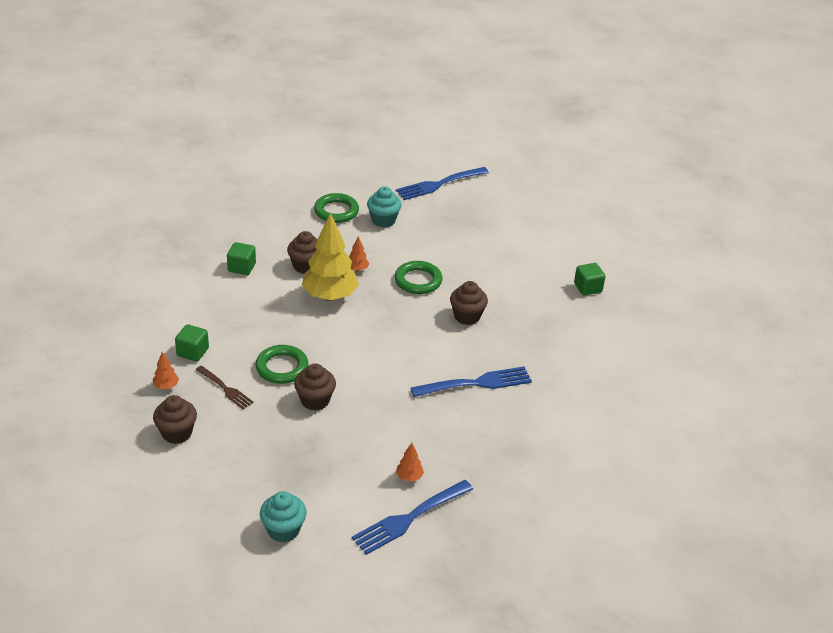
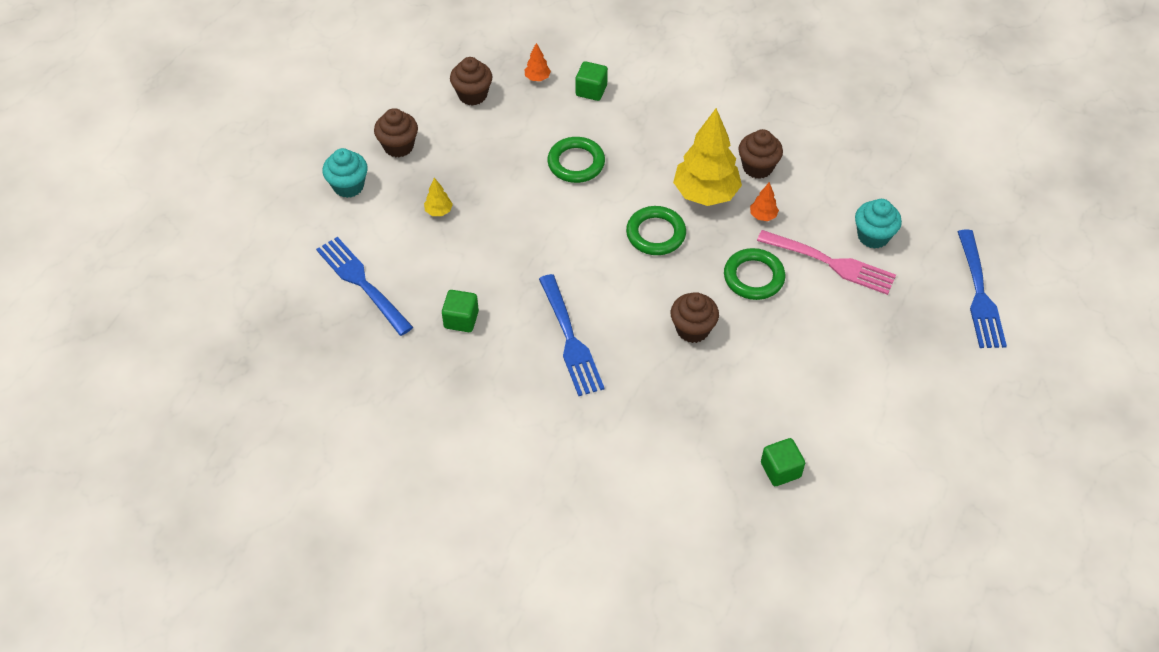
camera: 90 degrees right, 15 degrees up
brown fork [196,366,253,409] -> none
green cube [227,242,256,275] -> green cube moved to [442,290,479,332]
brown cupcake [294,363,336,411] -> brown cupcake moved to [374,108,418,158]
green ring [314,193,359,223] -> green ring moved to [626,206,686,255]
blue fork [396,167,489,200] -> blue fork turned 150 degrees counterclockwise [957,230,1007,348]
orange tree [396,443,424,482] -> none
none -> yellow tree [424,178,453,216]
none -> pink fork [757,230,896,295]

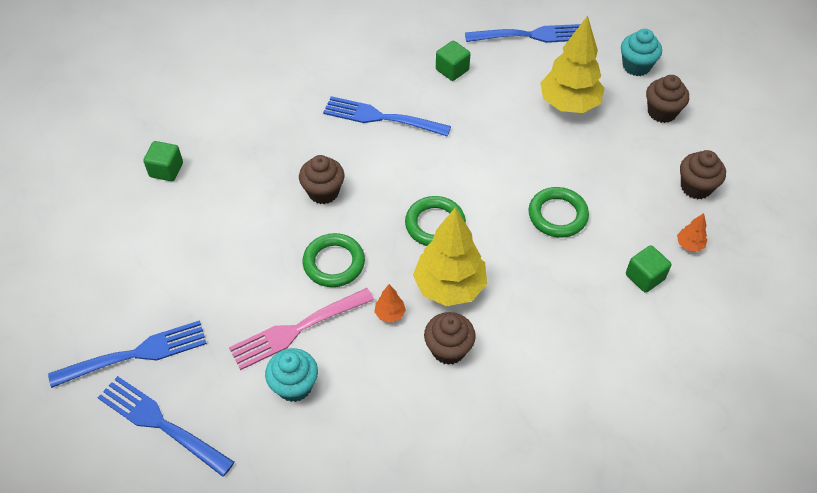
camera: 125 degrees right, 0 degrees up
yellow tree [424,178,453,216] -> yellow tree [540,16,605,113], size x2.38
none -> blue fork [48,320,207,388]

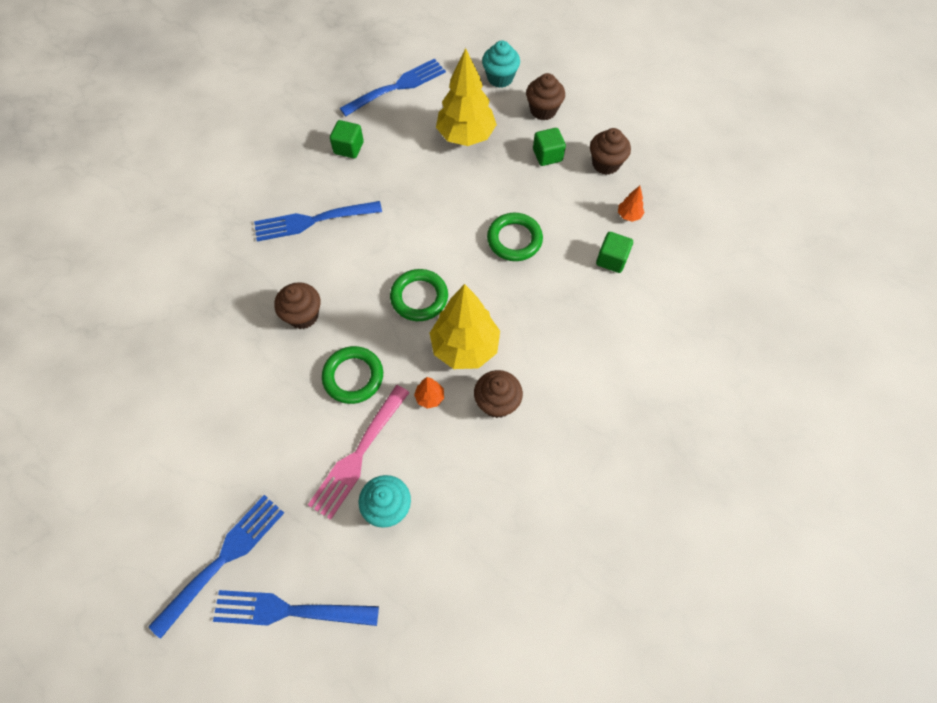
camera: 30 degrees left, 10 degrees up
green cube [143,141,183,181] -> green cube moved to [533,128,566,166]

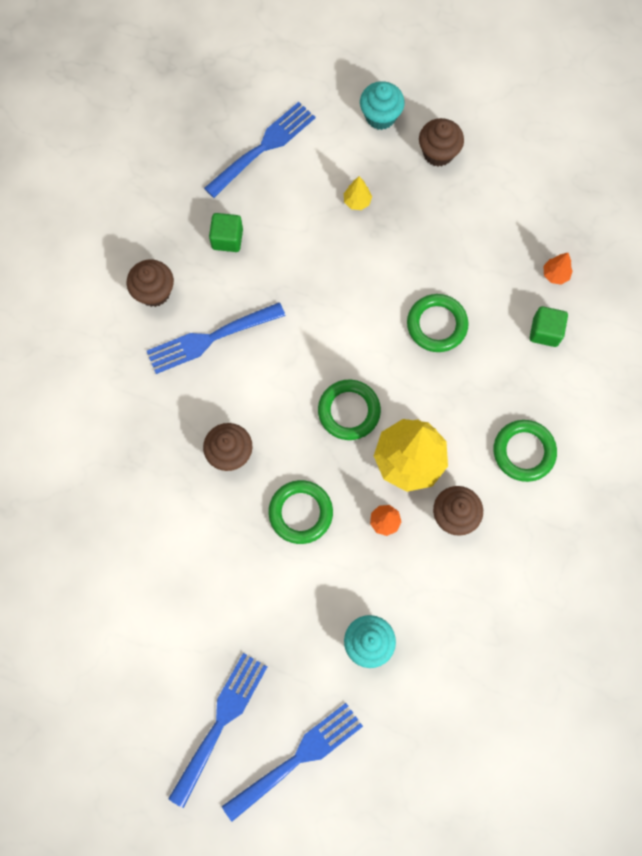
camera: 10 degrees left, 10 degrees up
blue fork [213,590,379,626] -> blue fork turned 150 degrees clockwise [222,703,363,821]
pink fork [308,385,410,520] -> none
yellow tree [436,48,497,146] -> yellow tree [344,176,372,210], size x0.42
green cube [533,128,566,166] -> none
brown cupcake [590,128,631,175] -> brown cupcake moved to [127,259,174,307]
none -> green ring [494,420,557,482]

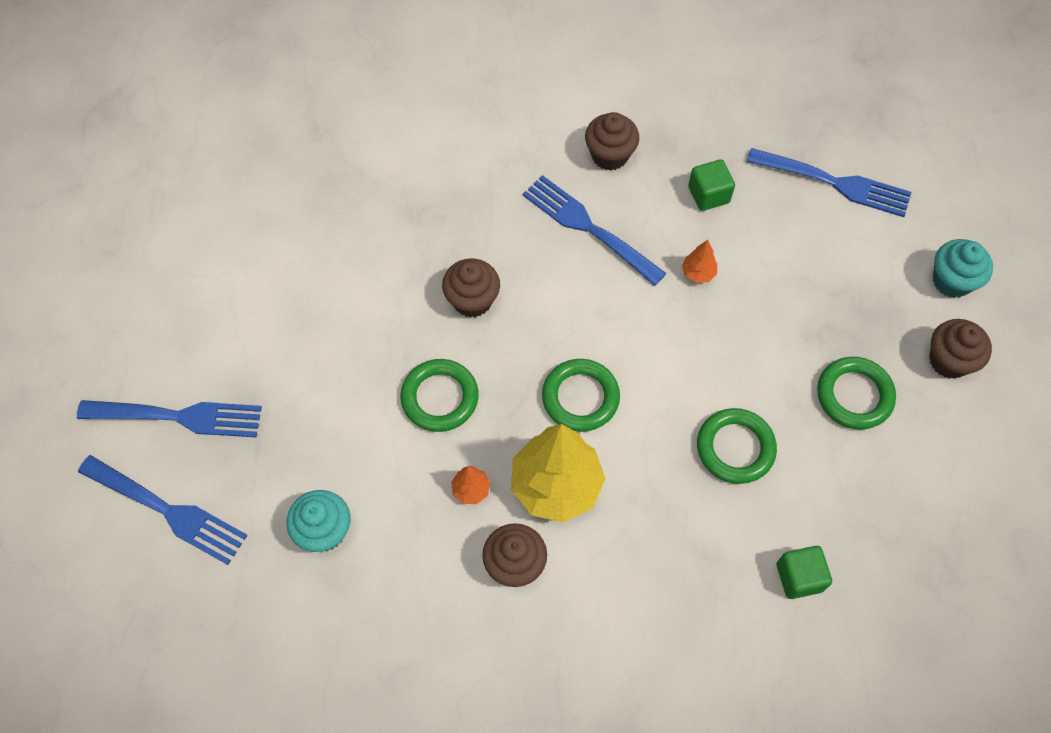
camera: 65 degrees right, 10 degrees down
yellow tree [344,176,372,210] -> none
green ring [494,420,557,482] -> green ring moved to [817,357,896,429]
orange tree [543,253,573,285] -> orange tree moved to [682,240,717,283]

